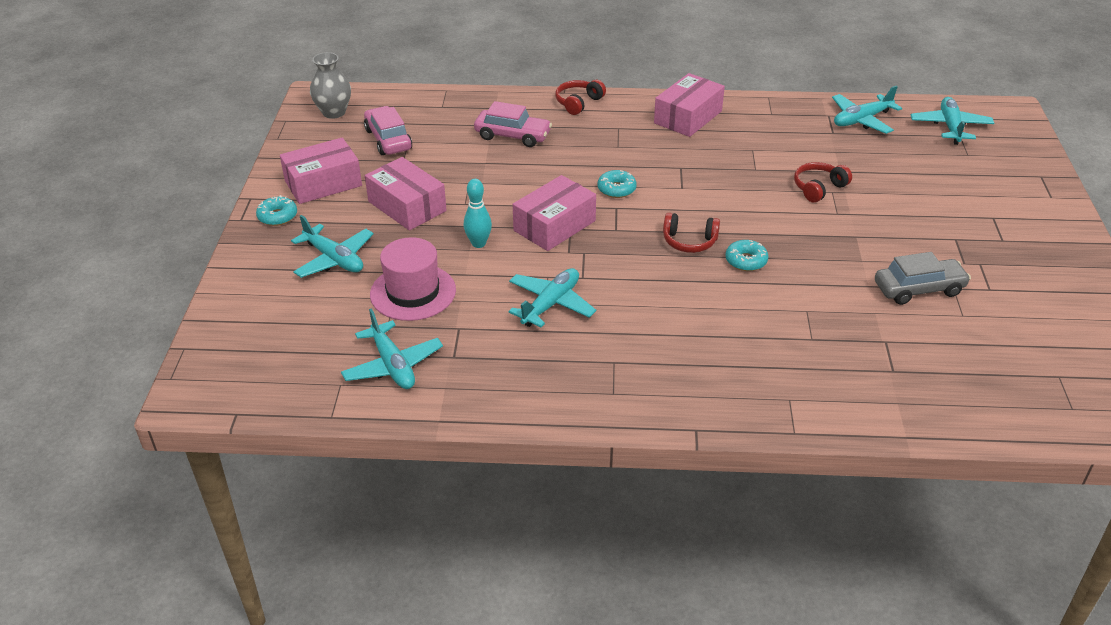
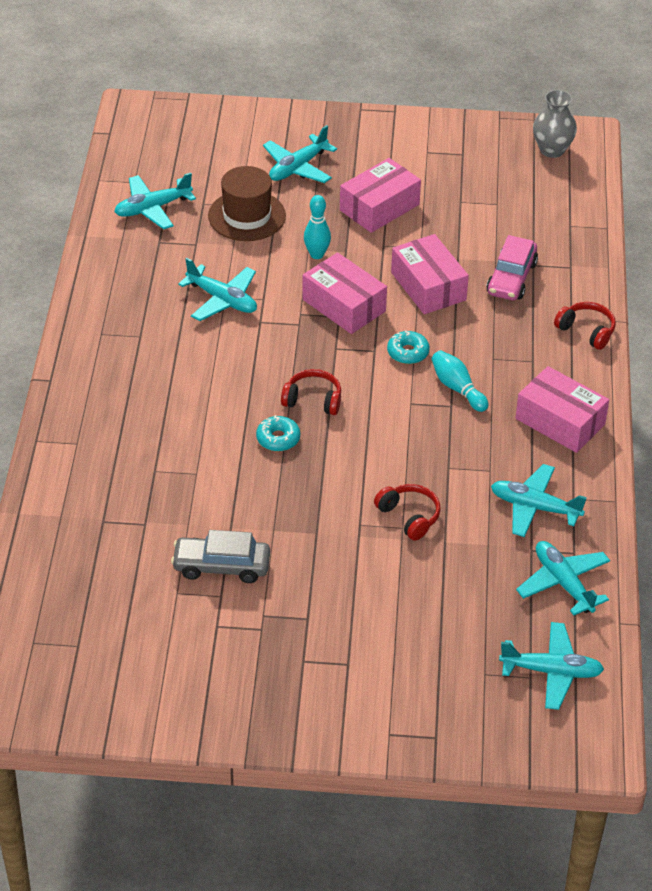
camera: 90 degrees right, 5 degrees up
turquoise donut [256,195,297,226] -> none
pink box [280,138,362,204] -> pink box moved to [391,234,469,314]
pink car [364,106,412,155] -> none
pink hat [370,237,456,321] -> brown hat [208,166,286,241]
red headphones [663,213,720,253] -> red headphones turned 90 degrees clockwise [281,369,341,415]
grey car [875,252,971,305] -> grey car turned 105 degrees clockwise [171,530,270,583]
none -> turquoise bowling pin [432,350,489,412]
none -> turquoise plane [491,464,587,537]

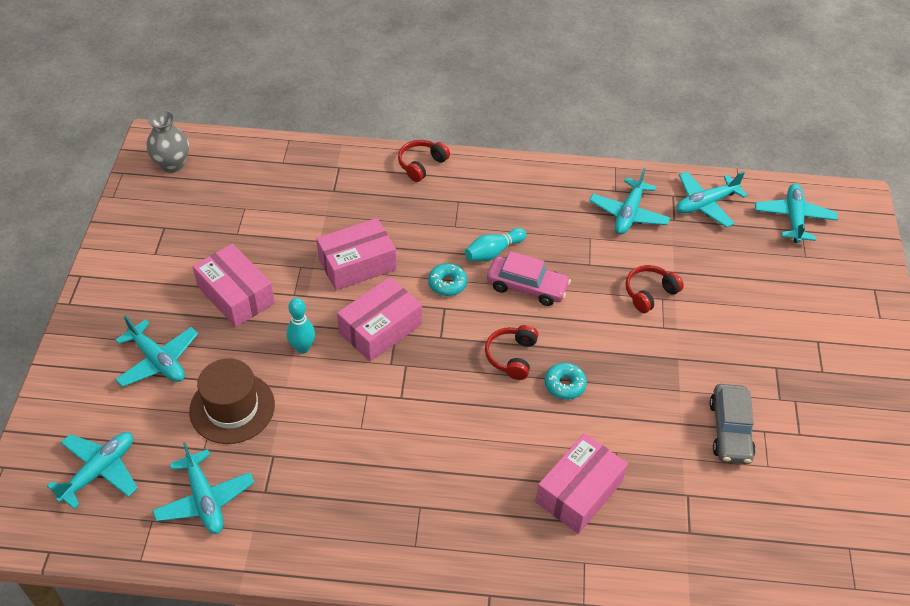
camera: 90 degrees left, 5 degrees up
turquoise plane [178,258,257,321] -> turquoise plane moved to [47,432,138,509]
pink car [486,235,538,300] -> pink car moved to [487,251,571,306]
pink box [516,366,609,453] -> pink box moved to [535,433,628,534]

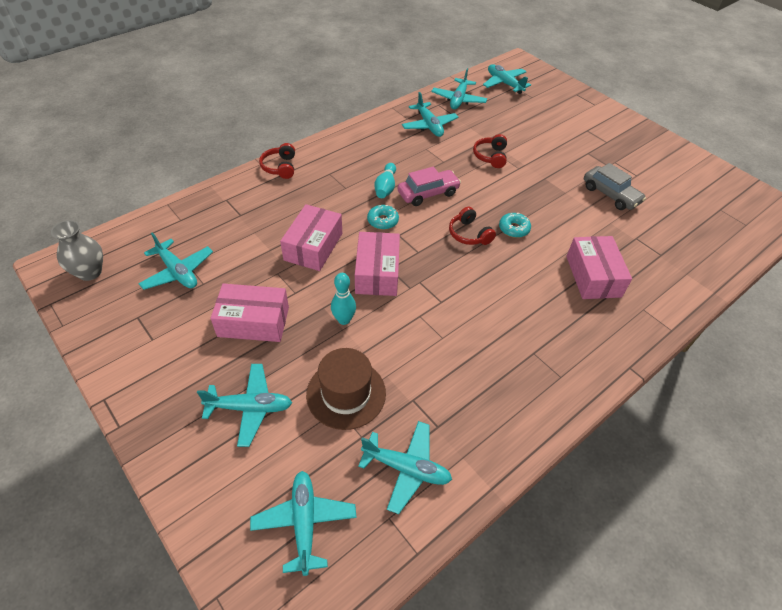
camera: 45 degrees left, 0 degrees up
none -> turquoise plane [138,232,213,290]

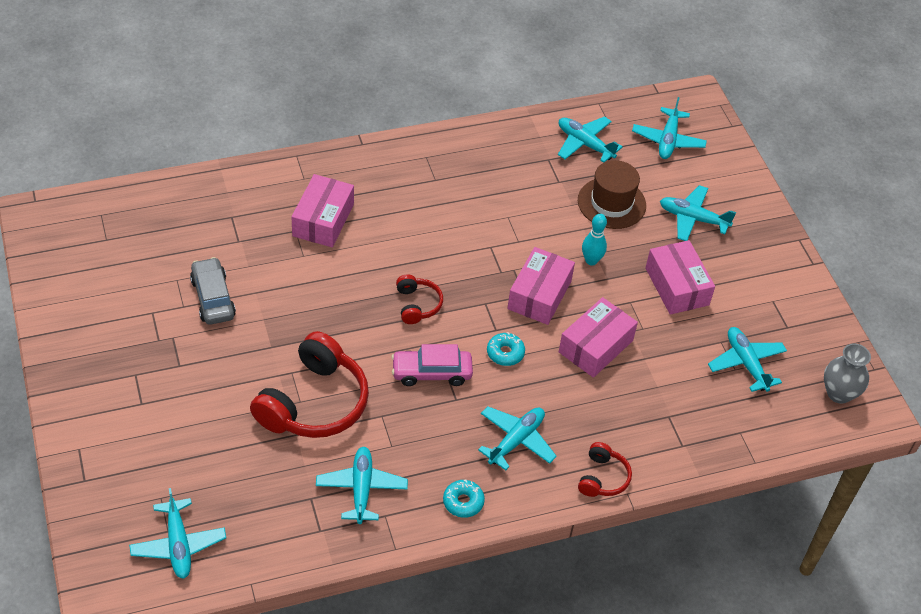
camera: 160 degrees left, 0 degrees up
pink box [211,283,289,342] -> pink box turned 45 degrees clockwise [645,240,715,315]
turquoise bowling pin [374,163,396,198] -> none
turquoise plane [431,68,487,109] -> turquoise plane moved to [478,406,557,470]
red headphones [473,134,507,168] -> red headphones [250,331,369,438], size x2.03
turquoise donut [499,213,531,238] -> turquoise donut moved to [443,480,485,518]

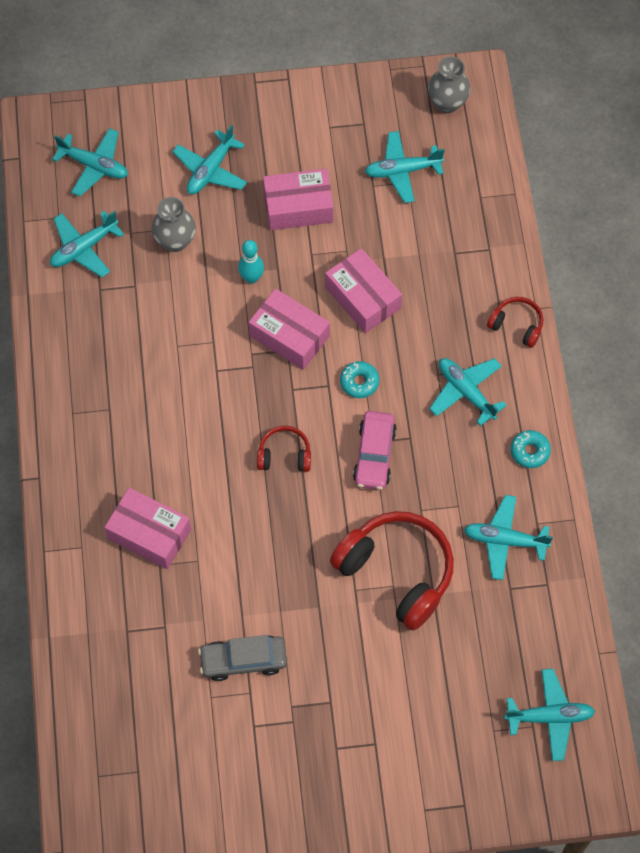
camera: 75 degrees left, 15 degrees up
brown hat [578,160,646,229] -> grey vase [152,197,196,252]

